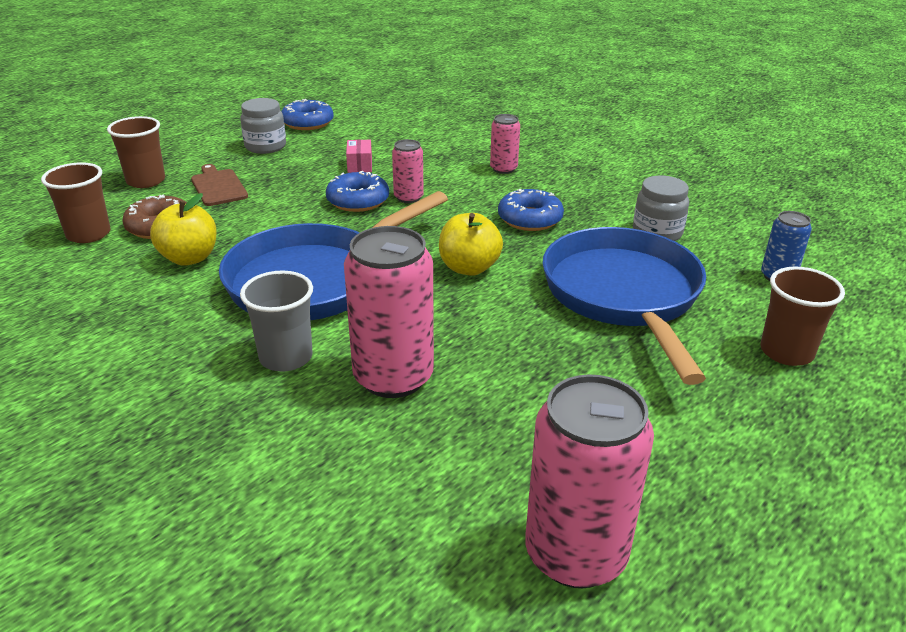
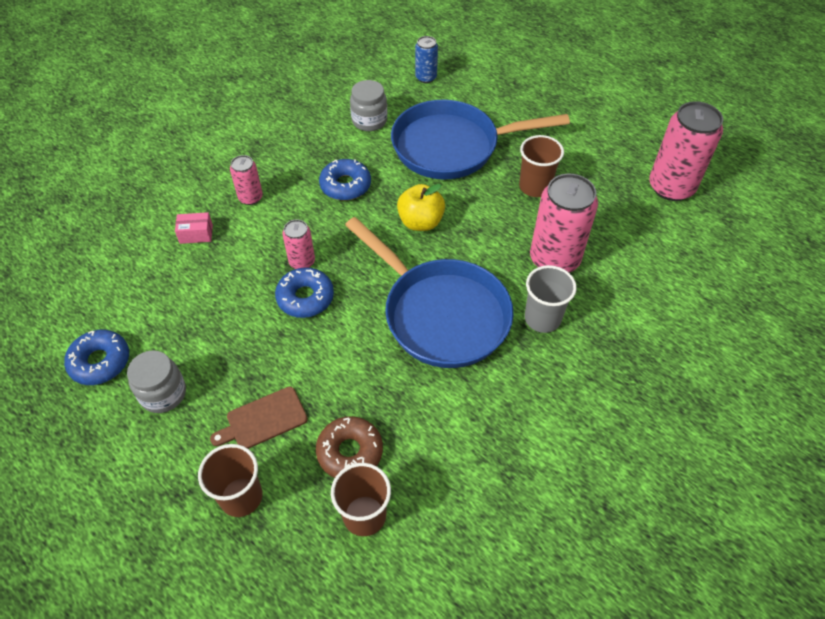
camera: 90 degrees left, 20 degrees up
yellow apple [150,193,217,266] -> none
pink box [346,140,372,173] -> pink box moved to [175,212,213,244]
brown cup [760,266,845,366] -> brown cup moved to [519,135,564,197]

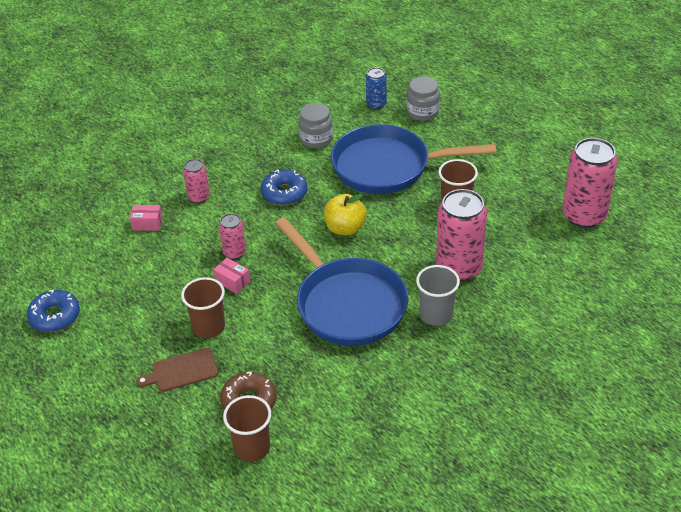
camera: 10 degrees right, 10 degrees down
grey jar [127,350,186,413] -> grey jar moved to [407,76,440,121]
brown cup [198,444,262,517] -> brown cup moved to [181,277,225,338]
blue donut [275,267,334,318] -> pink box [213,258,250,294]

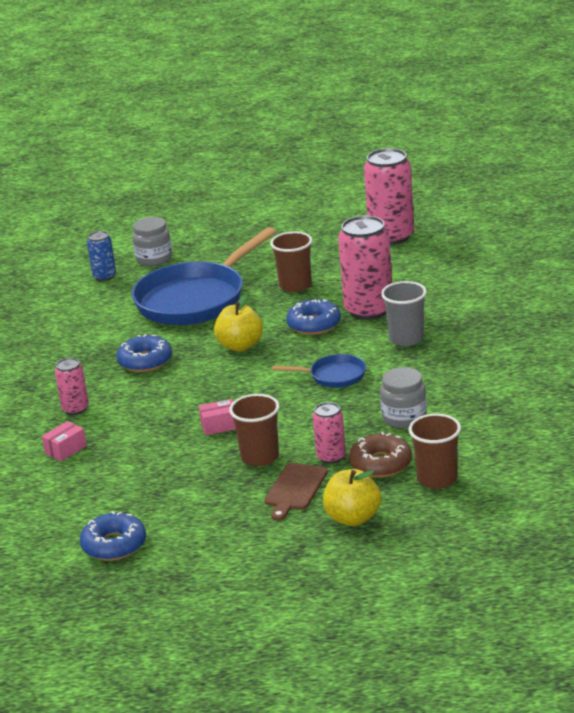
camera: 50 degrees left, 15 degrees down
pink can [219,213,246,260] -> pink can moved to [312,402,346,464]
blue pan [275,217,409,346] -> blue pan [272,354,366,388], size x0.46
grey jar [299,103,333,149] -> grey jar moved to [380,367,427,428]
none -> blue donut [286,299,341,335]
none -> yellow apple [323,469,381,526]

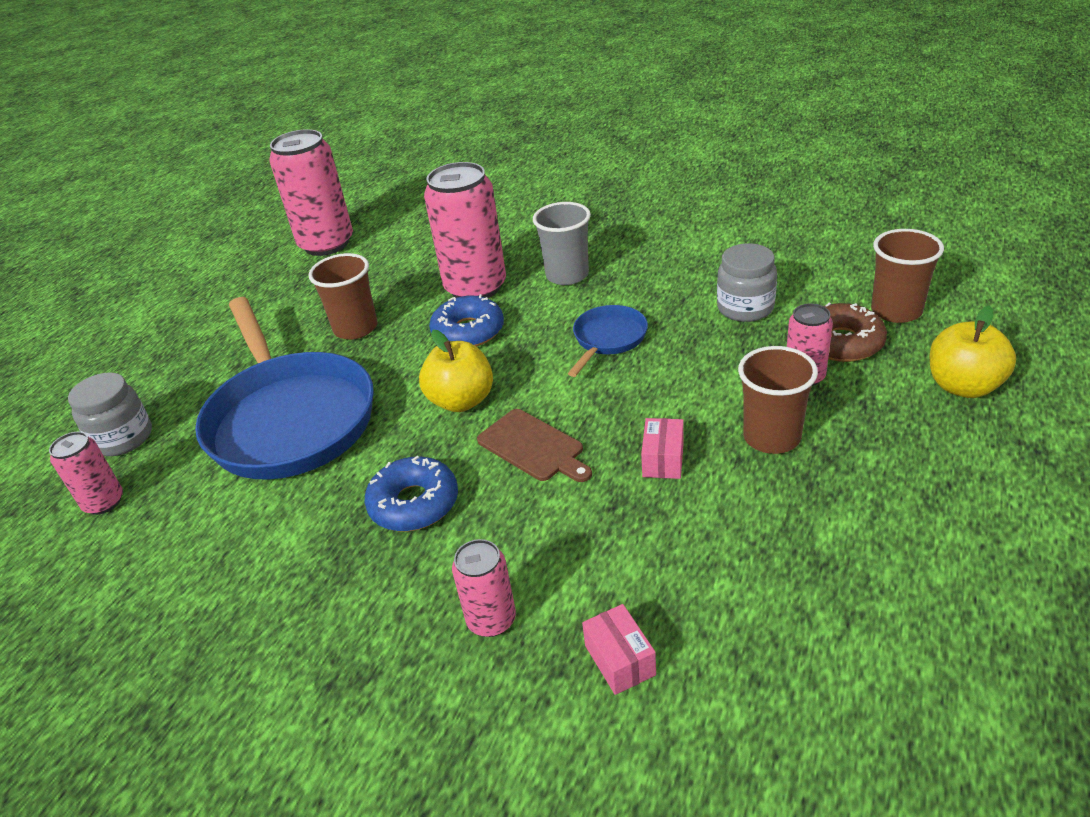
camera: 65 degrees left, 10 degrees up
blue donut [80,511,146,561] -> none
blue can [87,231,116,281] -> pink can [49,432,123,515]
brown cutting board [265,463,328,521] -> brown cutting board moved to [477,409,592,482]

